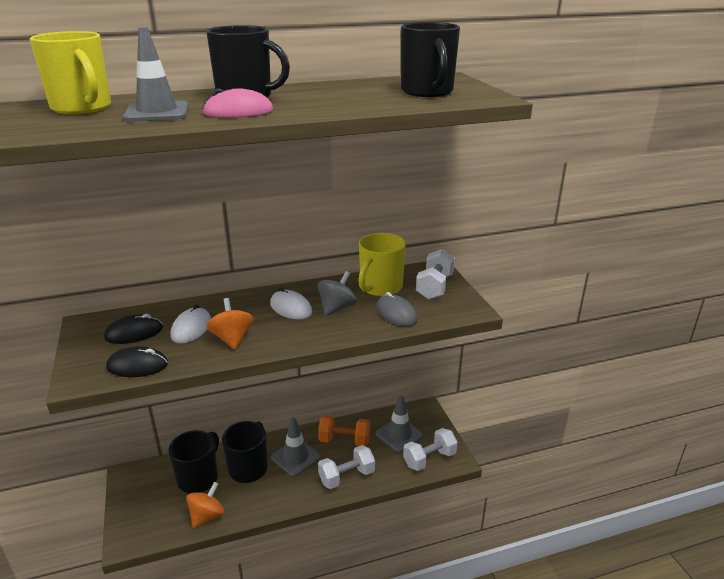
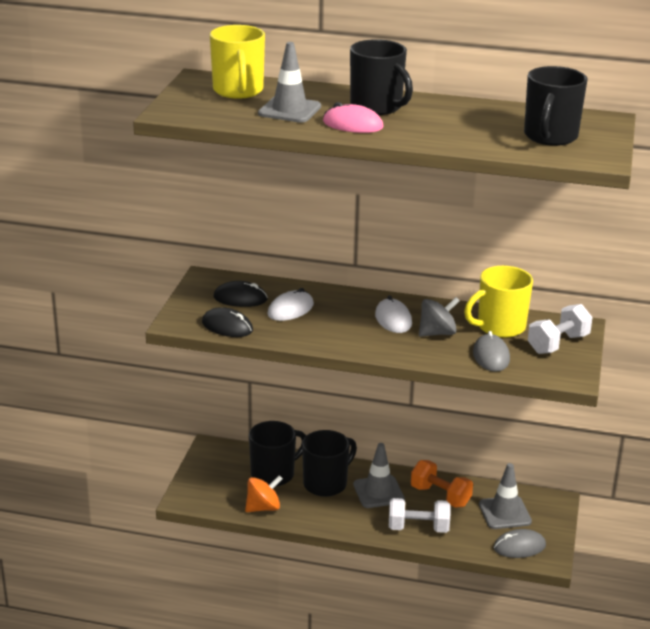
camera: 30 degrees right, 0 degrees up
orange spinning top [206,298,254,349] -> none
white dumbbell [403,428,458,471] -> grey mouse [493,529,546,558]

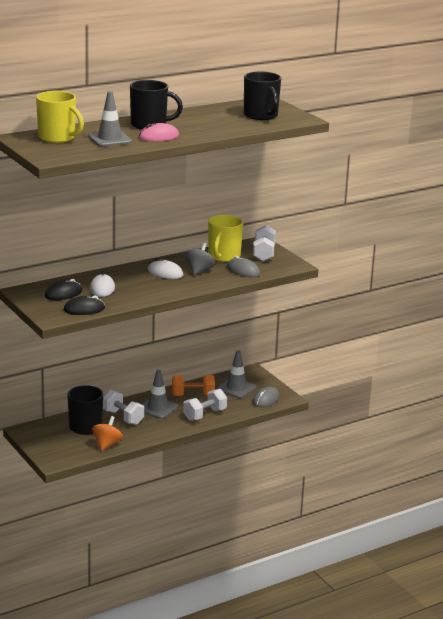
camera: 45 degrees left, 5 degrees down
black mug [302,430,357,497] -> white dumbbell [103,390,144,425]

